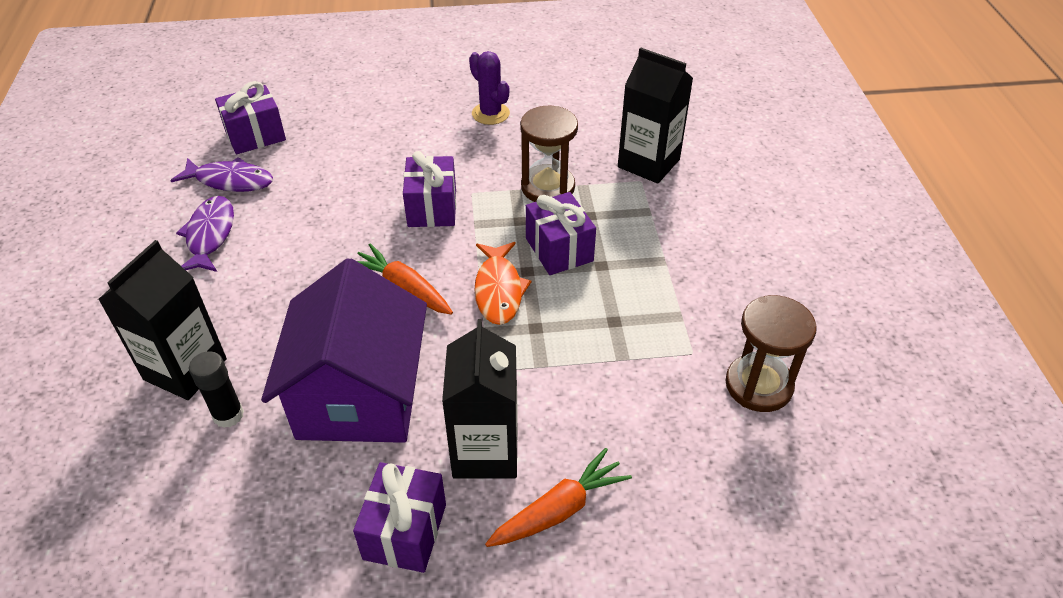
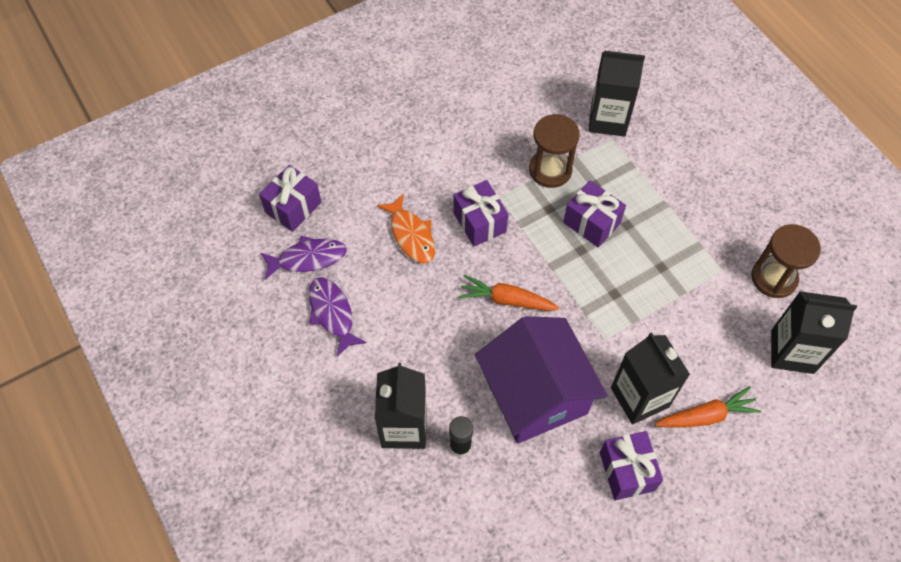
camera: 25 degrees left, 15 degrees up
purple cactus [469,51,510,125] -> none
orange fish [474,242,532,325] -> orange fish moved to [377,193,435,264]
orange carrot [485,448,632,547] -> orange carrot turned 45 degrees clockwise [655,387,761,427]
none -> black carton [771,291,857,374]

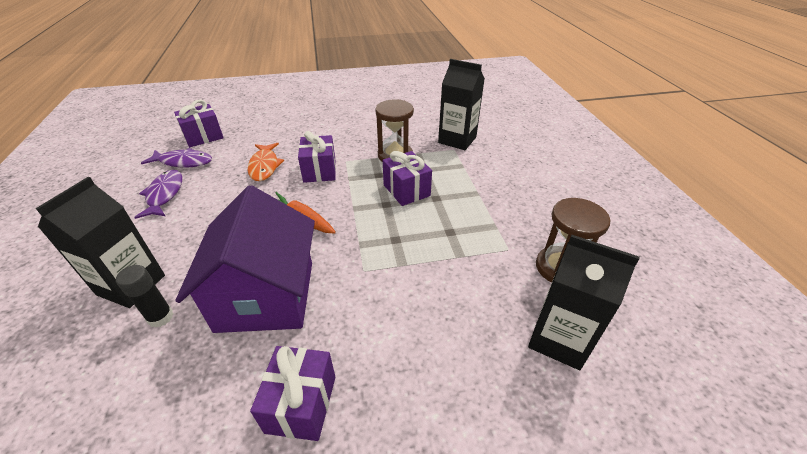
camera: 20 degrees right, 20 degrees down
black carton [611,332,690,425] -> none
orange carrot [655,387,761,427] -> none

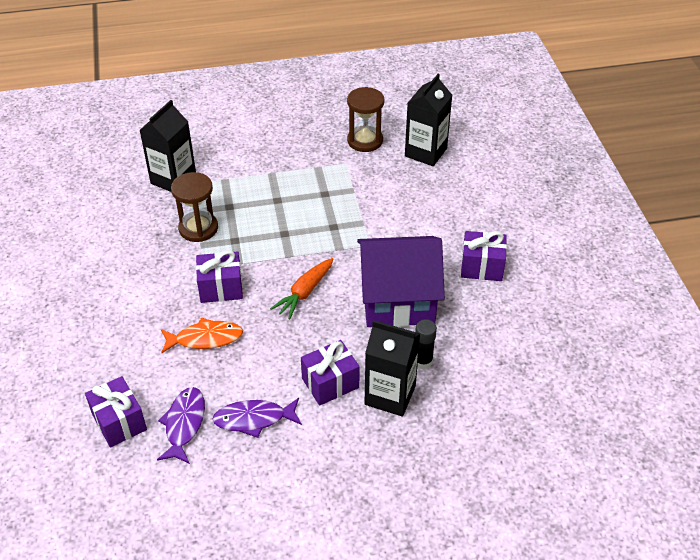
camera: 90 degrees left, 5 degrees up
purple gift [383,151,432,206] -> purple gift moved to [301,340,360,406]

